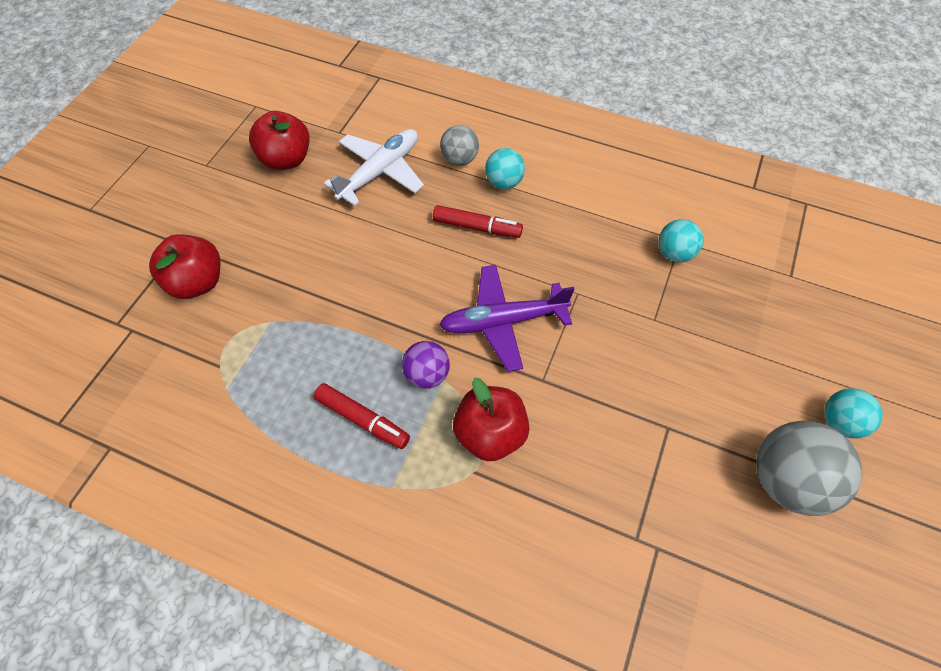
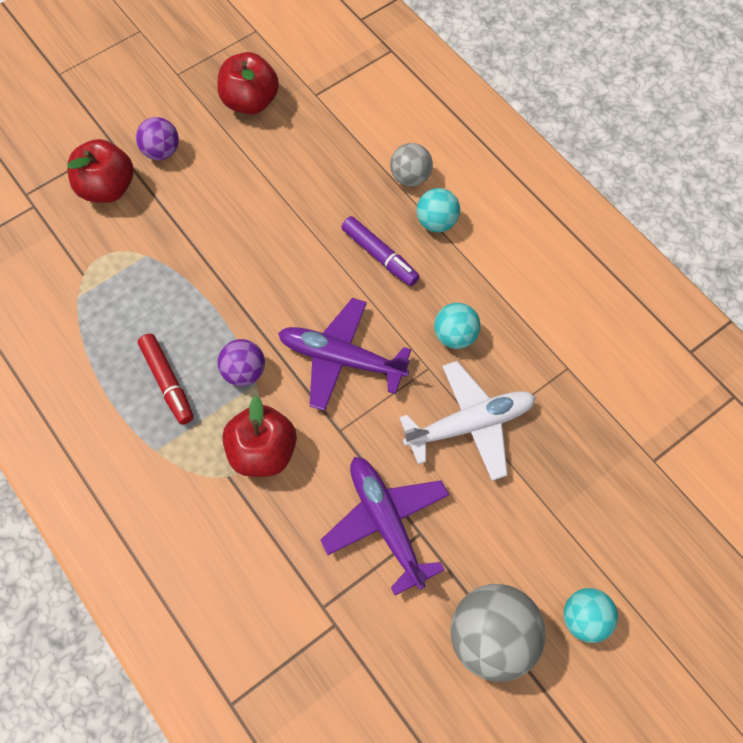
camera: 30 degrees right, 5 degrees up
white plane [323,129,424,206] -> white plane moved to [399,361,536,481]
red marker [433,205,523,238] -> purple marker [341,216,420,286]
turquoise ball [659,219,704,262] -> turquoise ball moved to [434,303,481,349]
none -> purple ball [136,117,179,160]
none -> purple plane [320,457,449,596]

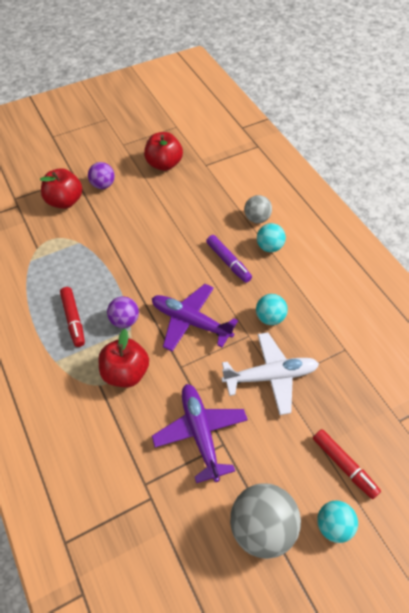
camera: 10 degrees right, 10 degrees down
none -> red marker [313,429,381,499]

